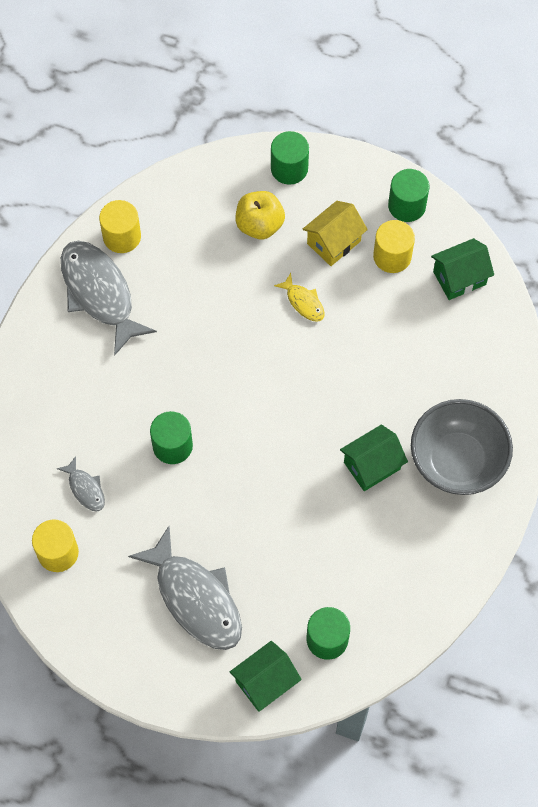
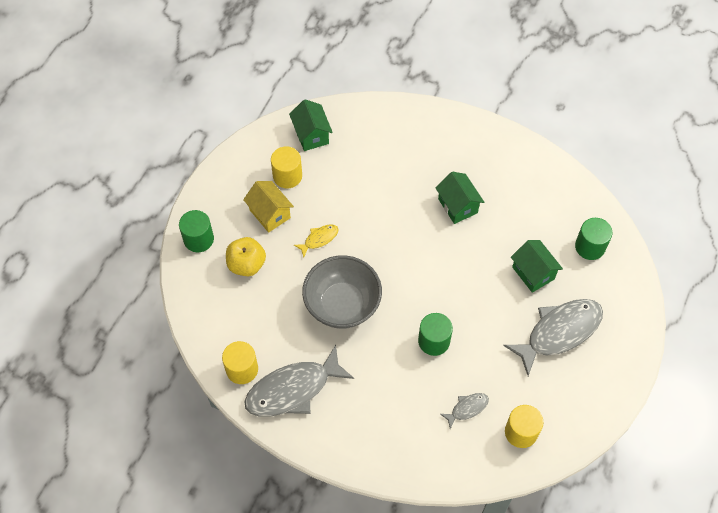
camera: 85 degrees left, 5 degrees down
green house [230,641,302,712] -> green house moved to [511,240,563,293]
green cylinder [388,169,430,222] -> none
grey bowl [411,399,513,495] -> grey bowl moved to [302,256,382,329]

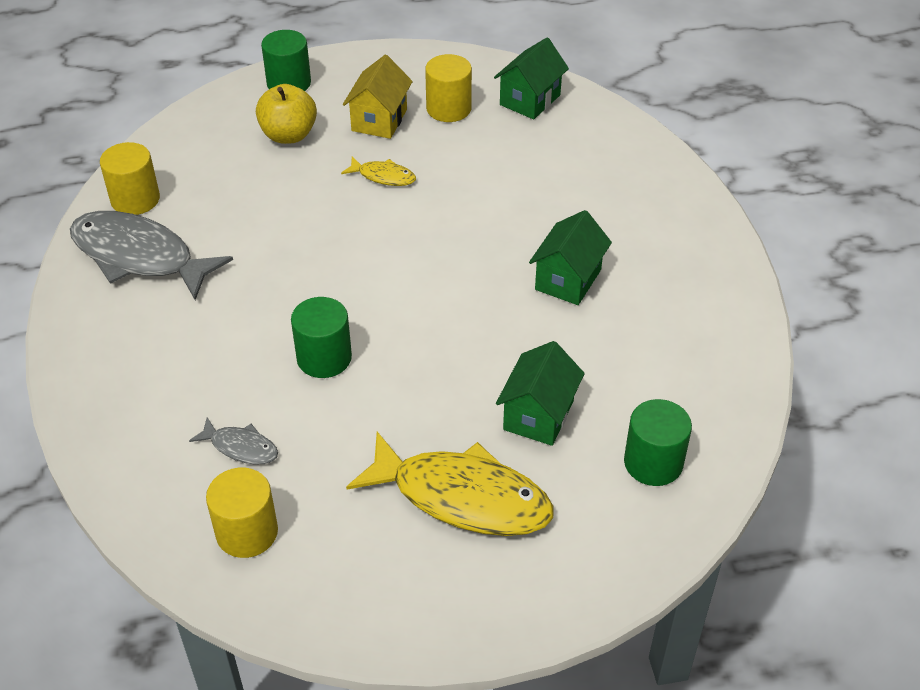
camera: 55 degrees right, 15 degrees down
grey bowl [302,256,382,329] -> none
grey fish [503,299,603,376] -> yellow fish [346,432,554,536]

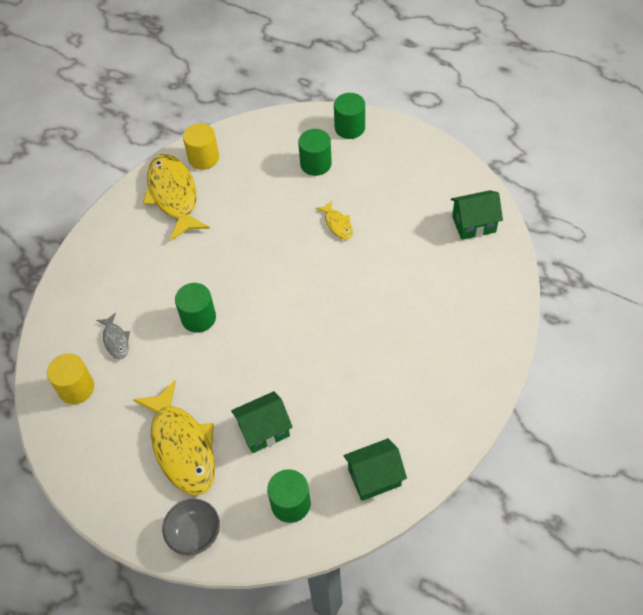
camera: 45 degrees right, 10 degrees up
grey fish [70,211,233,300] -> yellow fish [143,154,210,241]
yellow apple [256,84,317,144] -> green cylinder [298,129,332,176]
yellow house [343,55,413,139] -> none
yellow cylinder [425,54,472,122] -> none
green house [529,210,612,305] -> green house moved to [343,438,407,501]
none -> grey bowl [162,499,220,555]

